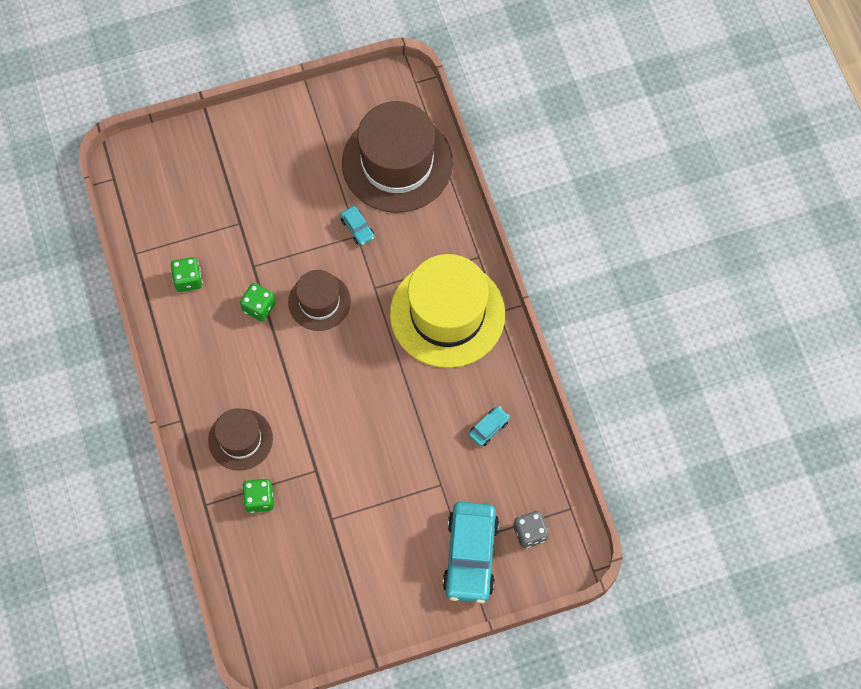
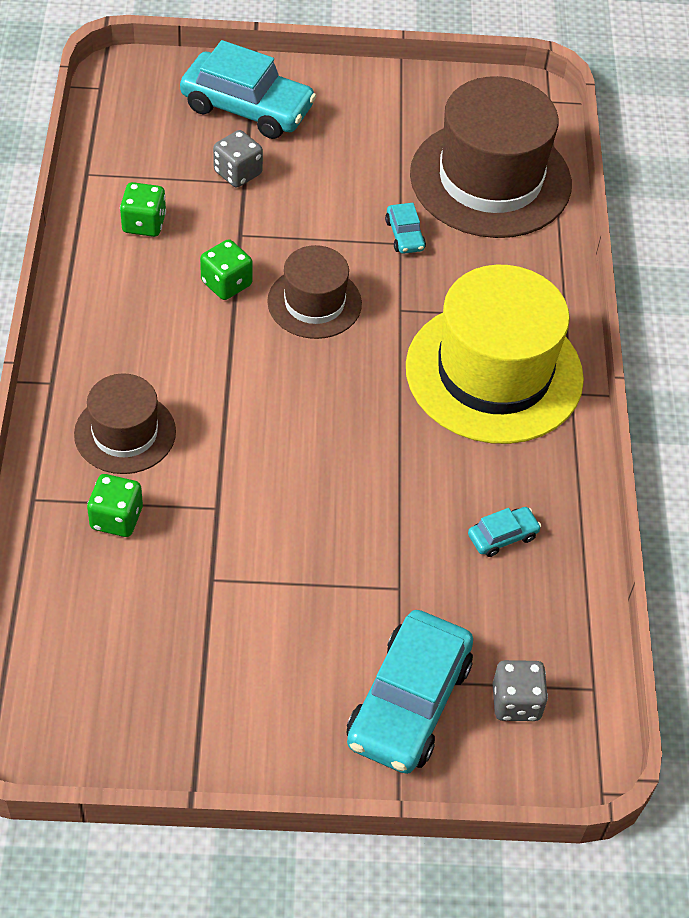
camera: 15 degrees right, 15 degrees down
none -> turquoise car [180,40,316,139]
none -> grey dice [213,130,263,188]

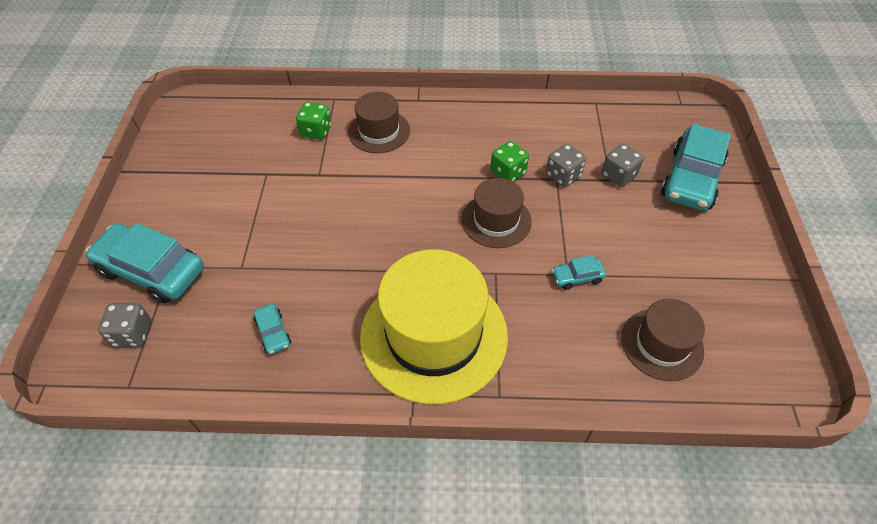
camera: 95 degrees right, 0 degrees up
green dice [120,182,166,237] -> none
brown hat [410,76,572,238] -> brown hat [621,299,705,381], size x0.54
none -> grey dice [546,144,586,187]

